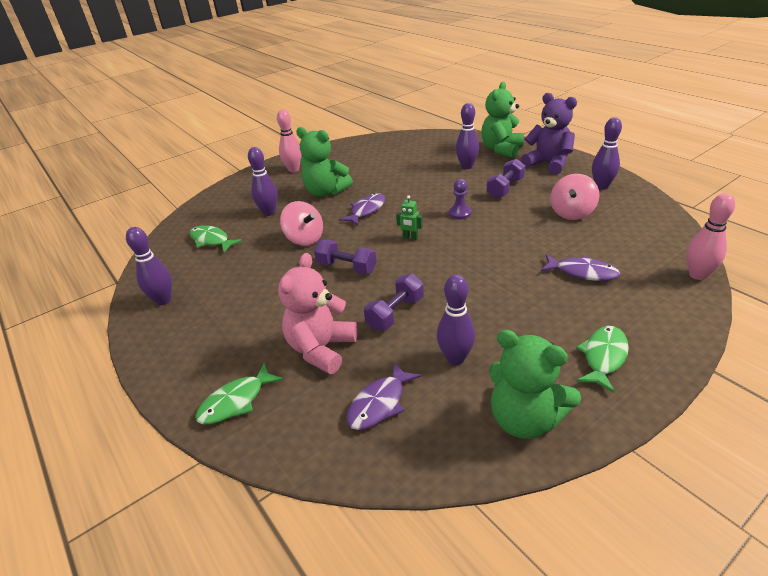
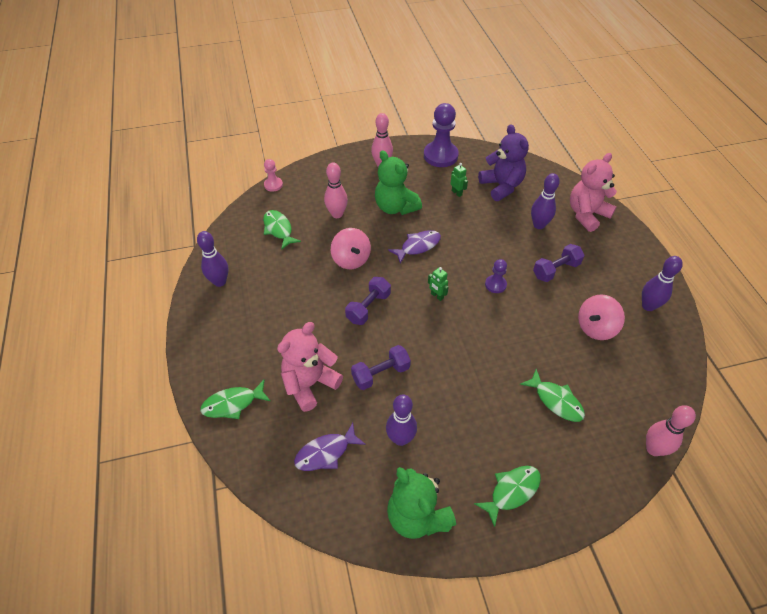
camera: 20 degrees right, 15 degrees up
purple bowling pin [248,147,278,216] -> pink bowling pin [324,162,348,218]
purple dumbbell [314,239,377,275] -> purple dumbbell turned 75 degrees clockwise [345,277,391,325]
green teddy bear [481,82,524,158] -> pink teddy bear [570,153,617,232]
purple teddy bear [521,93,577,175] -> purple teddy bear moved to [478,124,529,201]
purple fish [541,254,620,281] -> green fish [520,369,585,422]
none -> pink pawn [264,159,283,192]
none -> purple pawn [424,103,459,167]
none -> green robot [450,163,468,197]

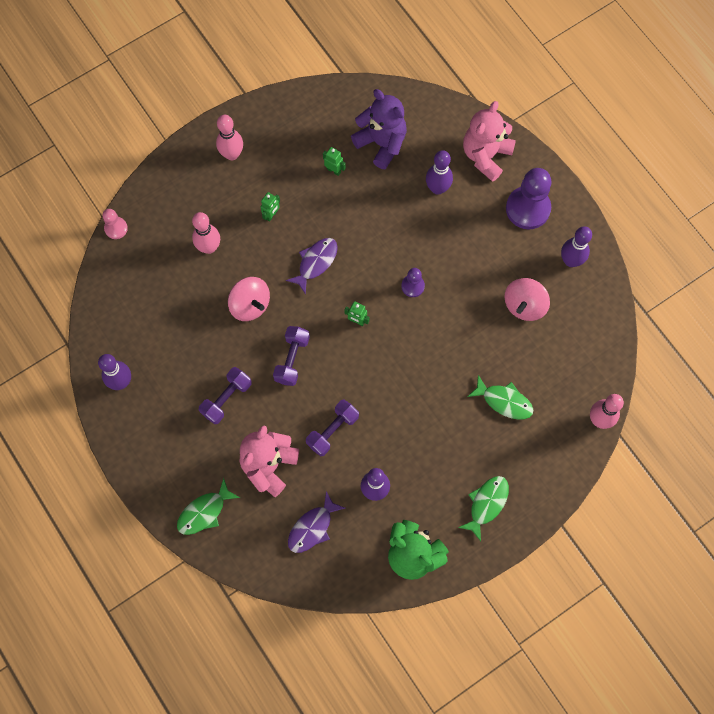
camera: 20 degrees left, 20 degrees up
green fish [263,210,301,250] -> none
green teddy bear [375,150,422,215] -> green robot [261,192,280,222]
purple pawn [424,103,459,167] -> purple pawn moved to [506,168,551,229]
purple dumbbell [533,244,585,282] -> purple dumbbell moved to [199,367,252,424]

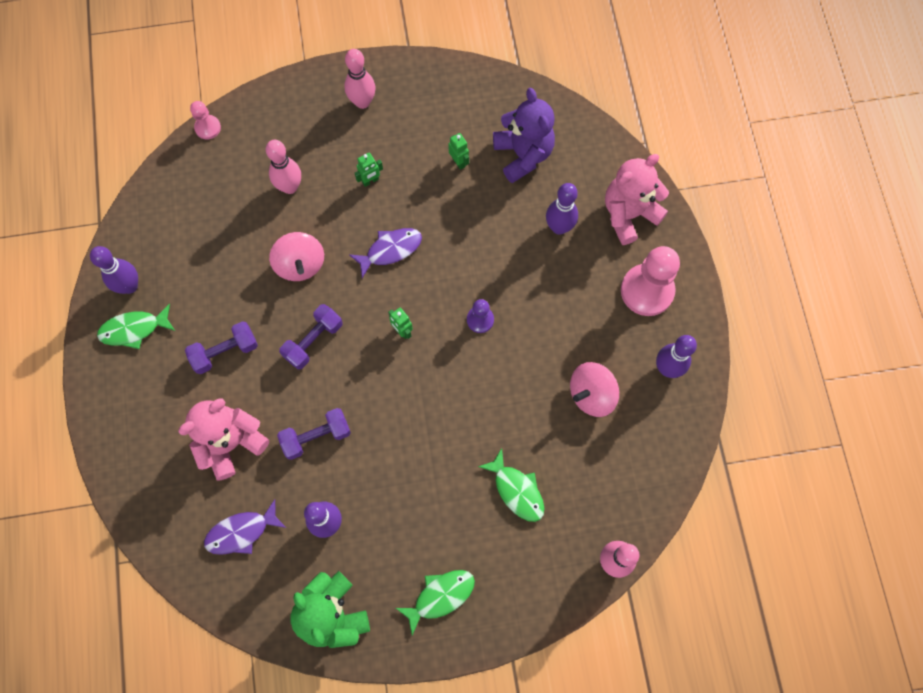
camera: 25 degrees right, 0 degrees up
green fish [177,478,240,535] -> green fish moved to [97,304,175,349]
purple pawn [506,168,551,229] -> pink pawn [621,246,680,316]

